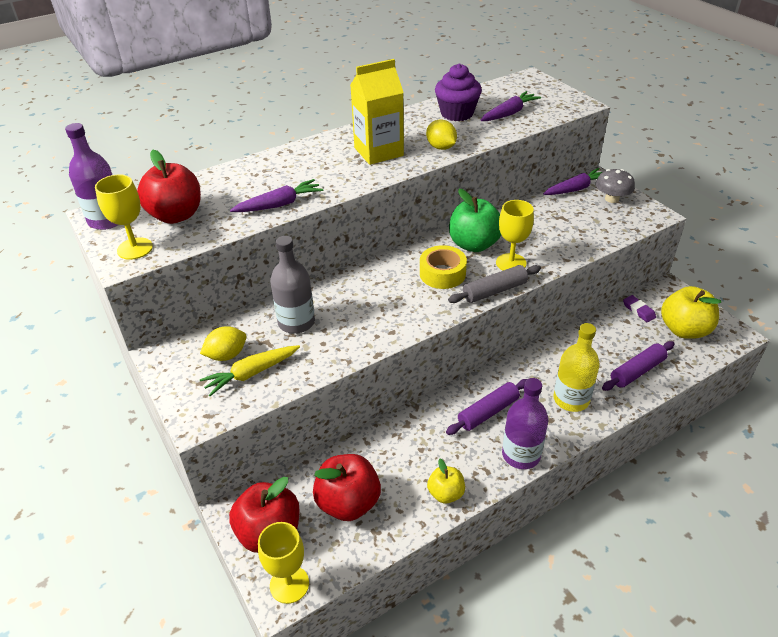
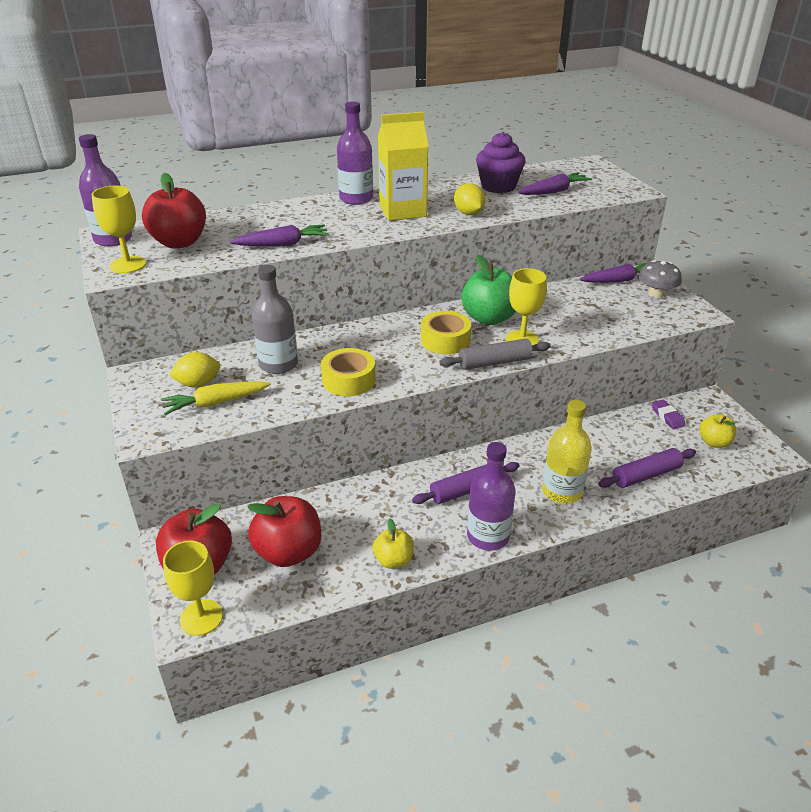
camera: 10 degrees right, 5 degrees down
yellow apple [661,286,721,339] -> yellow apple [699,414,737,448], size x0.57
none -> yellow tape [321,348,376,396]
none -> purple bottle [337,102,373,205]

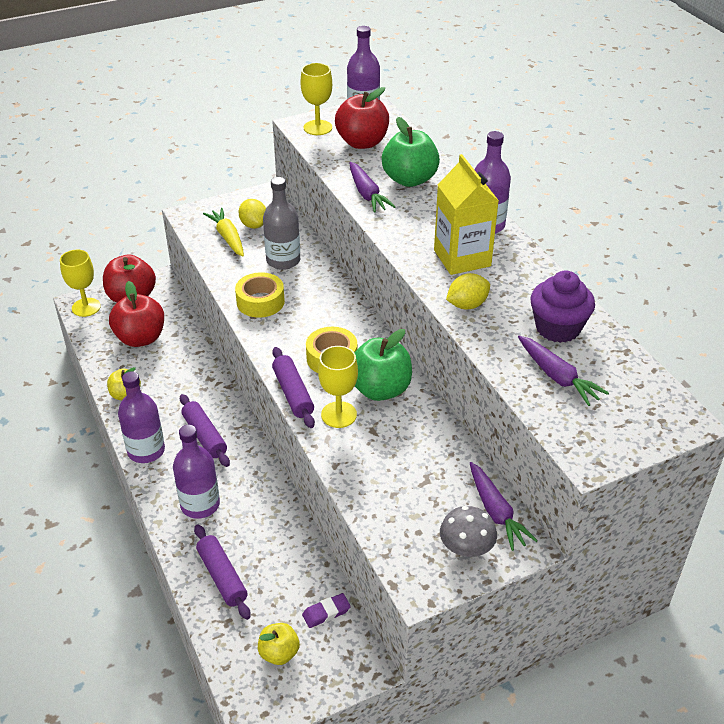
camera: 85 degrees right, 5 degrees up
grey rolling pin [439,339,550,370] -> purple rolling pin [272,347,315,428]
yellow bottle [542,400,592,504] -> purple bottle [173,425,220,519]
none -> green apple [382,117,440,187]

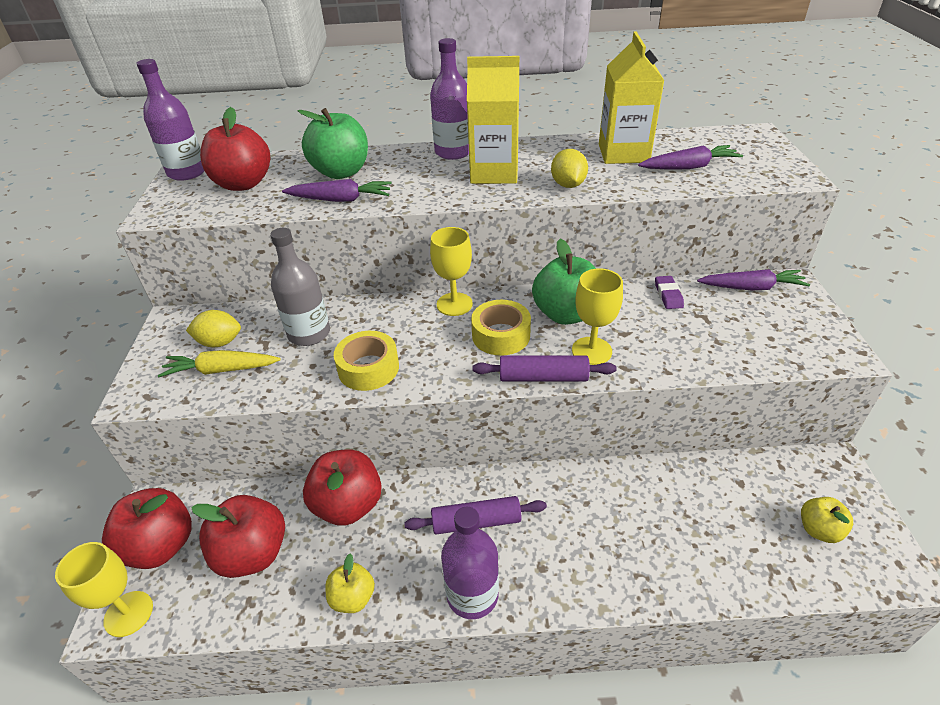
camera: 65 degrees left, 0 degrees up
purple bottle [173,425,220,519] -> none
purple rolling pin [194,524,250,620] -> none
yellow goblet [301,63,332,135] -> yellow goblet moved to [430,227,473,316]
purple eraser [302,593,351,628] -> purple eraser moved to [655,276,684,309]
grey mushroom [440,506,497,557] -> none
purple cupcake [530,271,595,343] -> yellow carton [599,32,664,164]
none -> red apple [303,449,382,526]

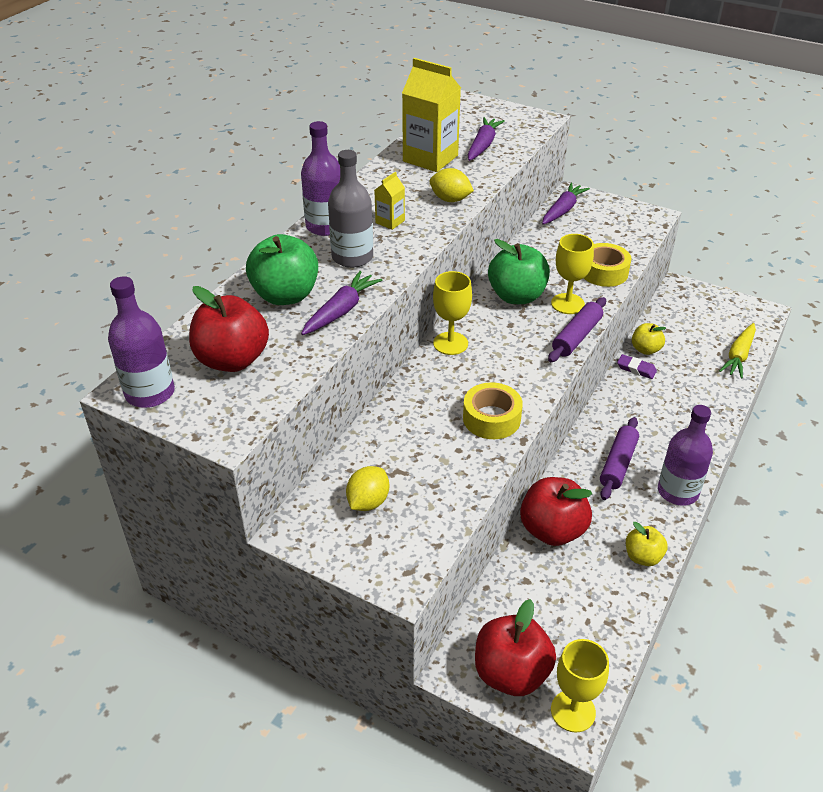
camera: 60 degrees left, 0 degrees up
yellow carrot [158,350,281,377] -> yellow carrot moved to [719,323,756,379]
red apple [191,495,285,578] -> none
grey bottle [270,228,330,346] -> grey bottle moved to [328,150,373,268]
yellow carton [467,56,519,184] -> yellow carton [374,171,405,230], size x0.47
yellow tape [471,300,531,356] -> yellow tape moved to [584,243,631,287]
purple eraser [655,276,684,309] -> purple eraser moved to [617,354,657,379]
yellow apple [801,497,853,543] -> yellow apple moved to [632,323,666,355]

